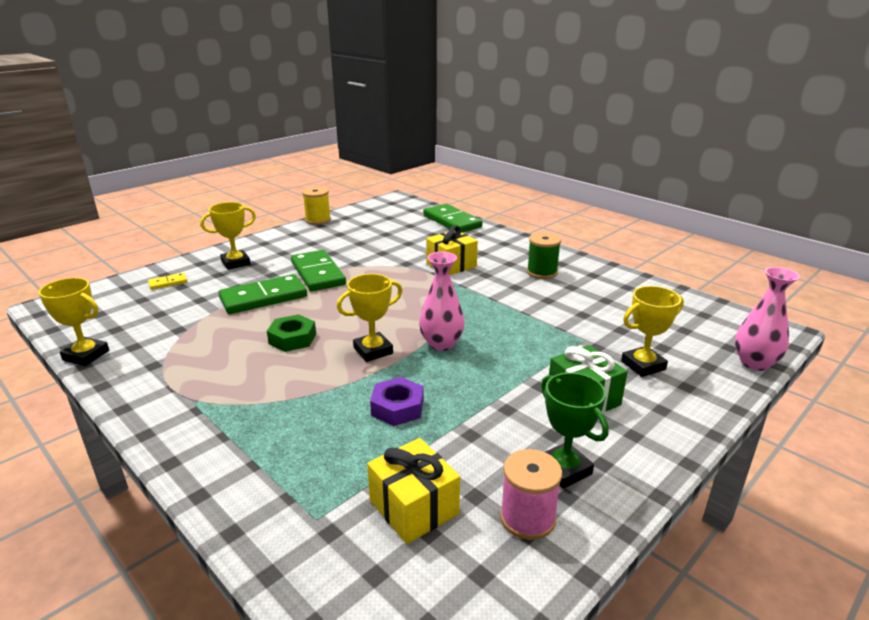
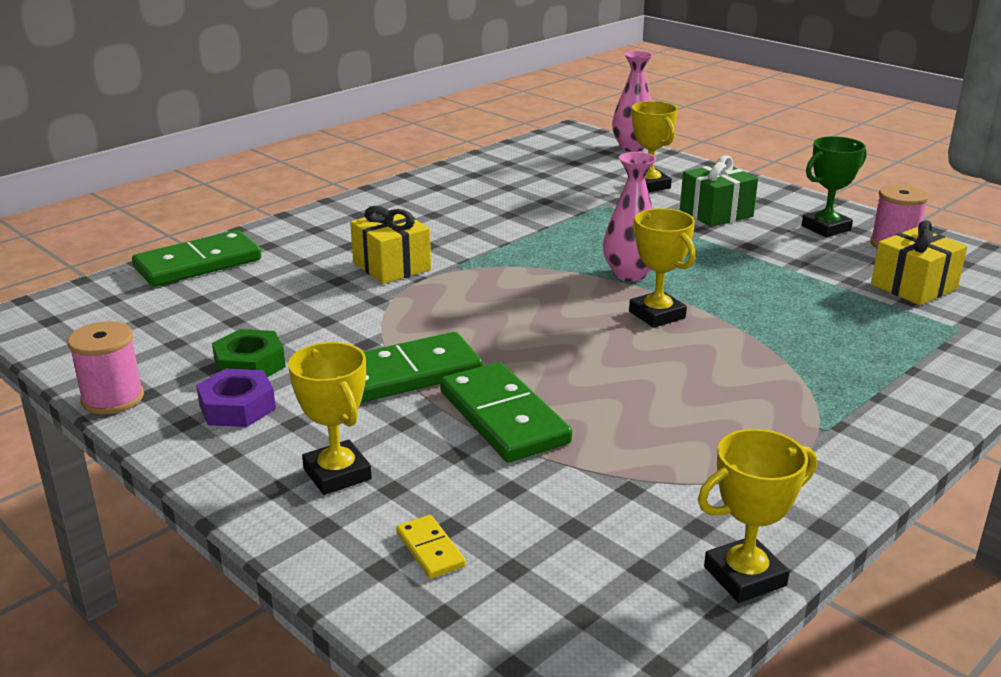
camera: 90 degrees left, 0 degrees up
yellow trophy [38,278,109,366] -> yellow trophy turned 45 degrees clockwise [698,429,817,603]
green nut [267,314,316,352] -> green nut moved to [212,329,286,377]
yellow spool [302,187,331,225] -> pink spool [67,321,144,415]
purple nut [370,377,424,426] -> purple nut moved to [196,369,276,427]
green spool [527,233,561,279] -> none

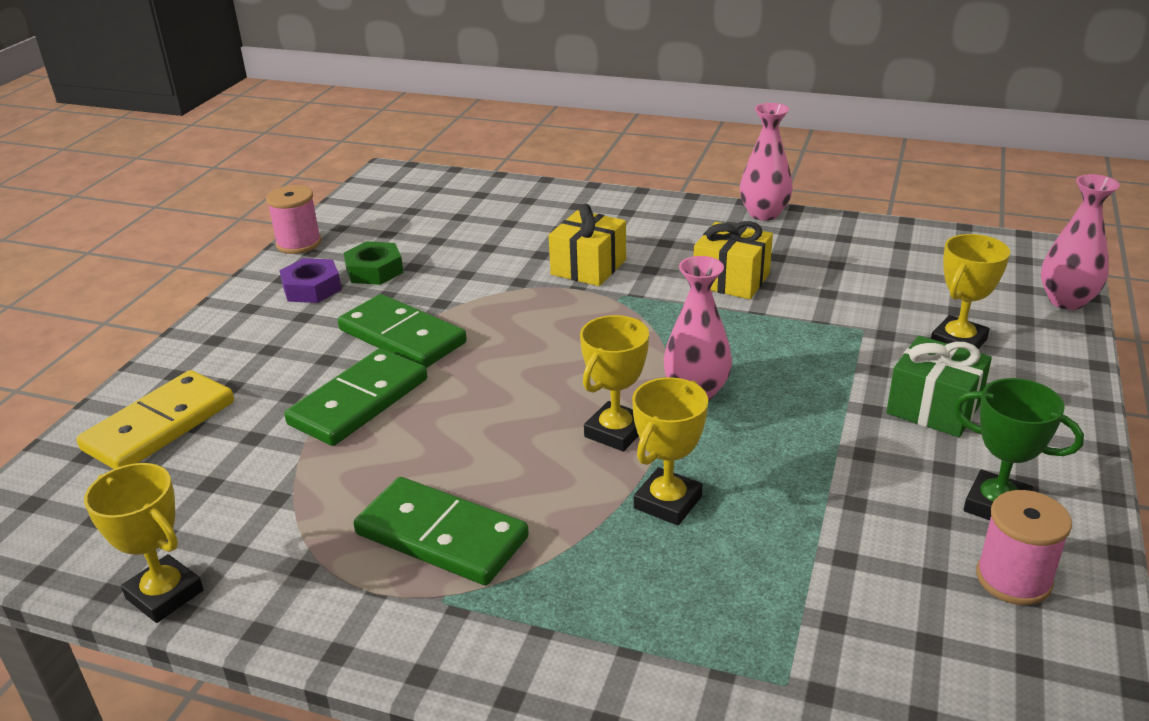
camera: 65 degrees right, 5 degrees up
green domino [132,230,261,287] -> green domino moved to [354,477,529,585]
yellow trophy [288,342,372,495] -> yellow trophy moved to [632,377,708,526]
yellow domino [396,515,466,578] -> yellow domino [76,370,234,469], size x2.18
yellow gift [871,220,968,305] -> yellow gift moved to [694,221,773,299]
none -> pink vase [740,103,793,221]

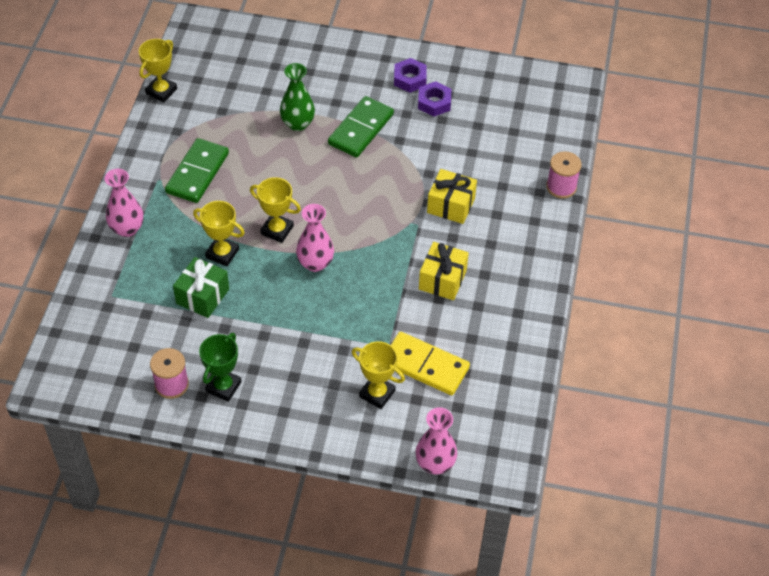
camera: 80 degrees right, 20 degrees up
yellow domino [76,370,234,469] -> yellow domino moved to [391,332,470,395]
pink spool [266,185,322,254] -> pink spool moved to [546,151,582,199]
green domino [284,348,427,446] -> green vase [280,63,315,131]
green nut [343,241,404,285] -> purple nut [418,81,451,117]
pink vase [740,103,793,221] -> pink vase moved to [105,169,144,237]
green gift [886,336,992,437] -> green gift moved to [173,257,229,318]

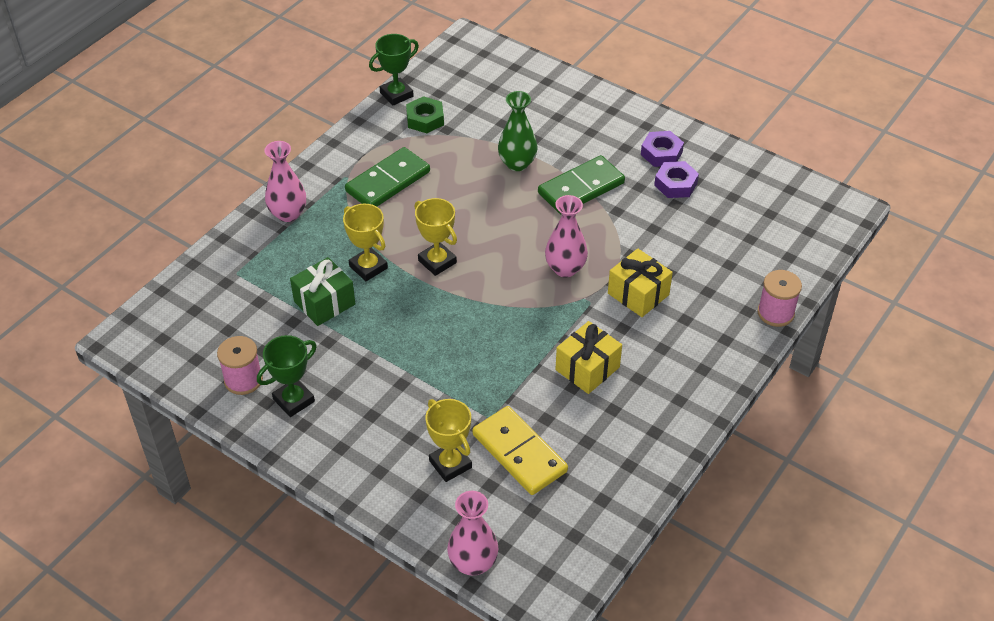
camera: 25 degrees right, 5 degrees down
yellow trophy [139,39,177,103] -> green trophy [369,34,419,106]
pink vase [296,204,334,272] -> pink vase moved to [545,195,588,278]
none -> green nut [406,96,444,133]

